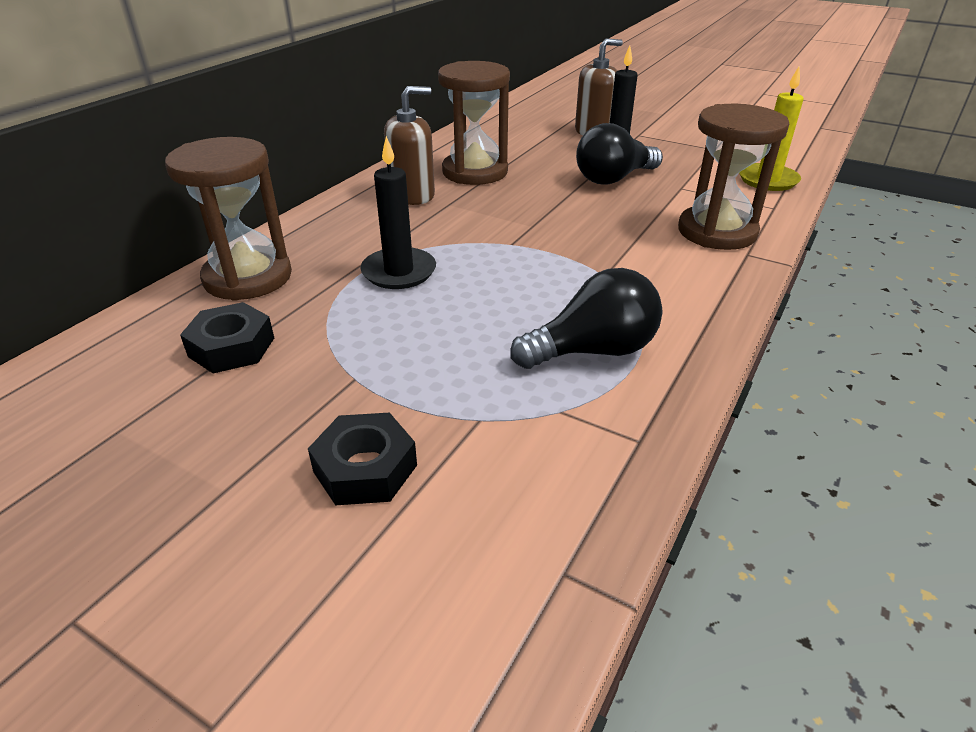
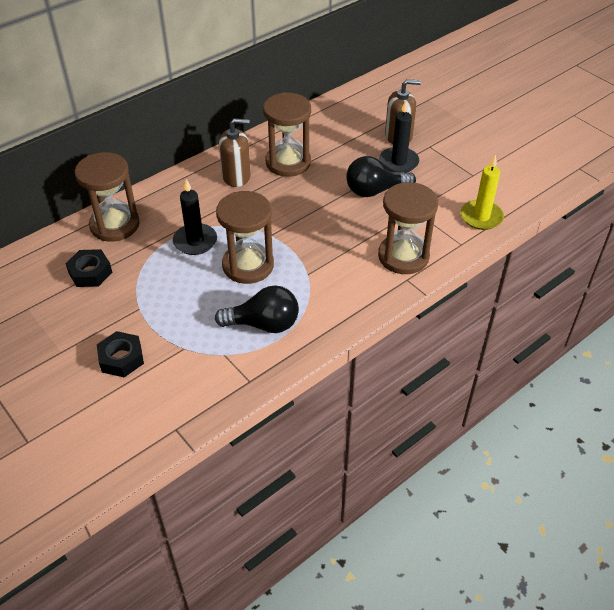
camera: 20 degrees right, 10 degrees up
none -> brown hourglass [216,191,274,284]

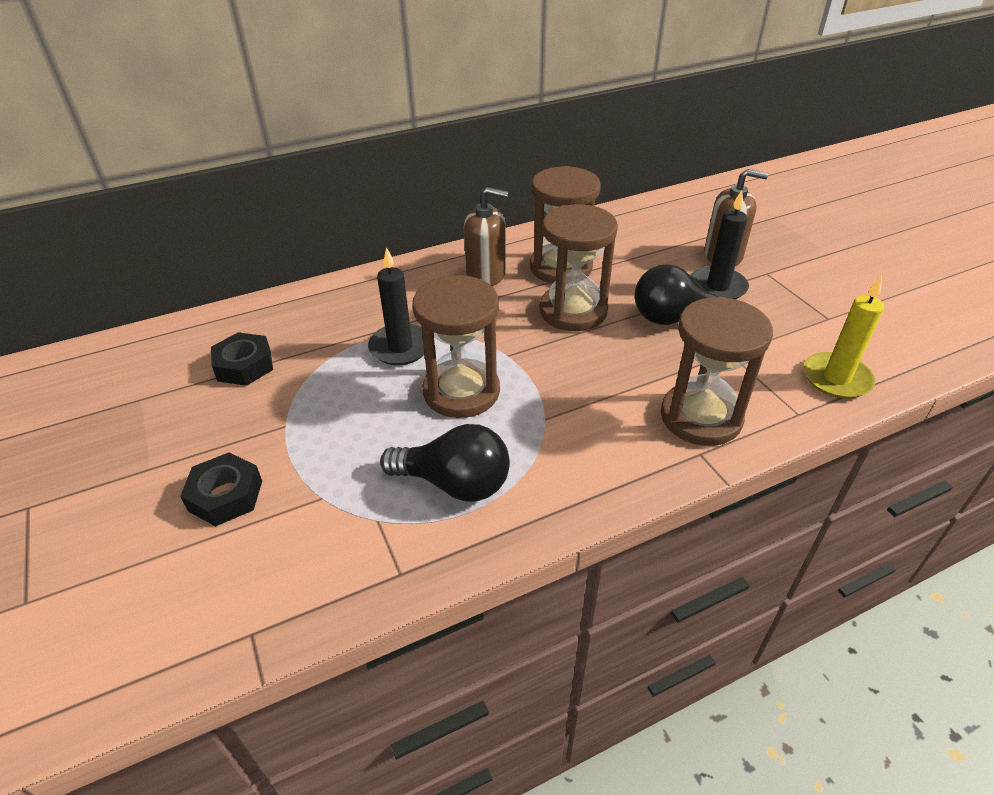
camera: 15 degrees right, 5 degrees down
brown hourglass [75,152,140,242] -> brown hourglass moved to [540,204,618,331]

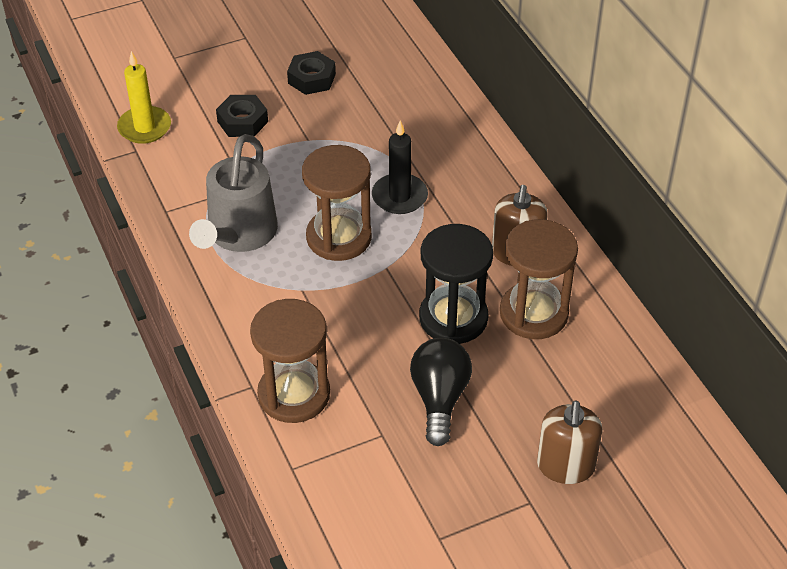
camera: 90 degrees right, 5 degrees up
black nut [211,332,273,386] -> black nut moved to [287,51,336,95]
black light bulb [380,424,510,502] -> grey watering can [189,134,278,252]
brown hourglass [540,204,618,331] -> black hourglass [419,224,493,344]
black candle [691,190,749,299] -> none
yellow candle [803,275,884,399] -> yellow candle moved to [117,51,171,144]

